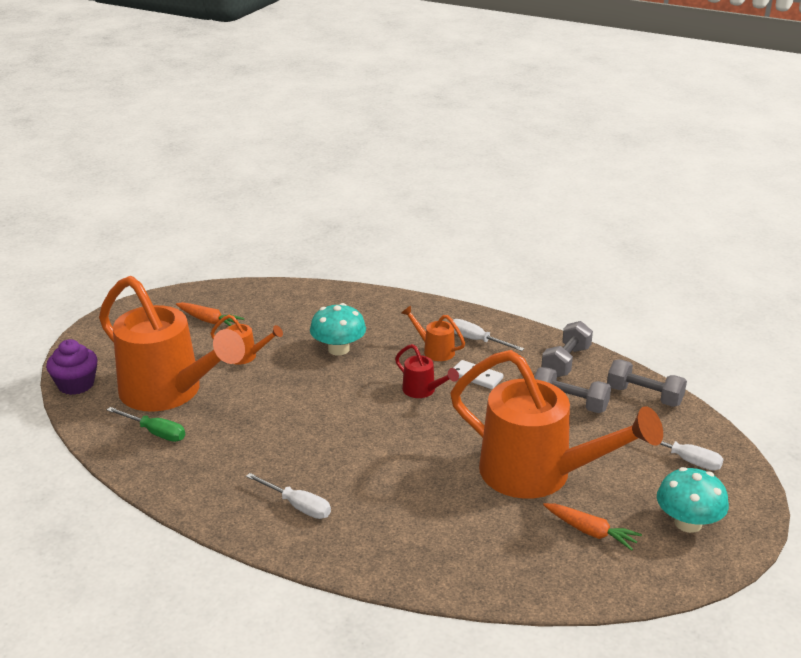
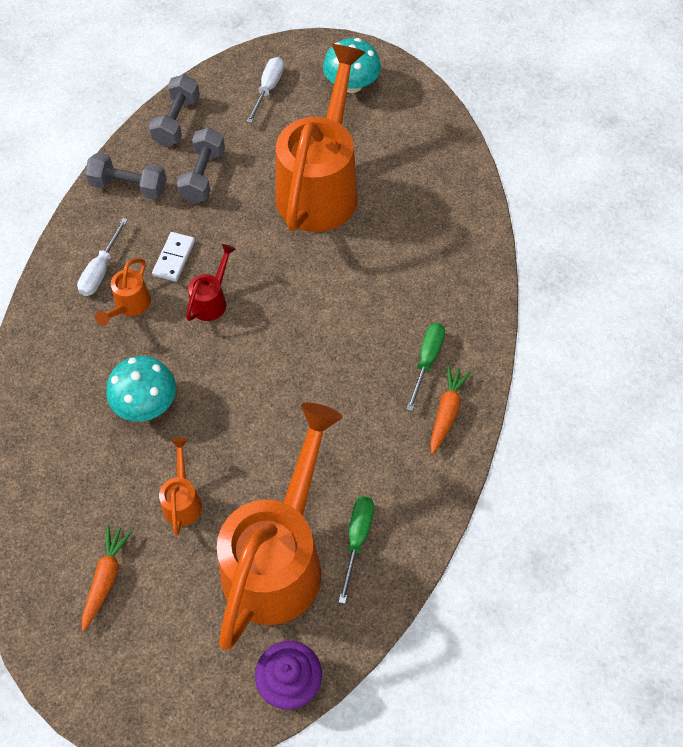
camera: 105 degrees left, 30 degrees up
white screwdriver [246,473,331,519] -> green screwdriver [406,323,445,411]
orange carrot [543,503,642,551] -> orange carrot moved to [430,365,471,454]

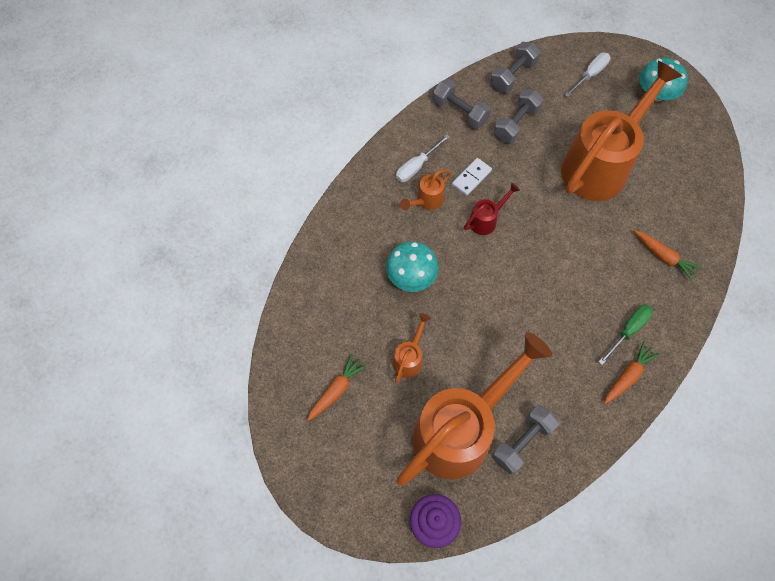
camera: 25 degrees right, 5 degrees up
green screwdriver [339,496,374,604] -> grey dumbbell [492,405,559,474]
none -> orange carrot [634,230,702,281]

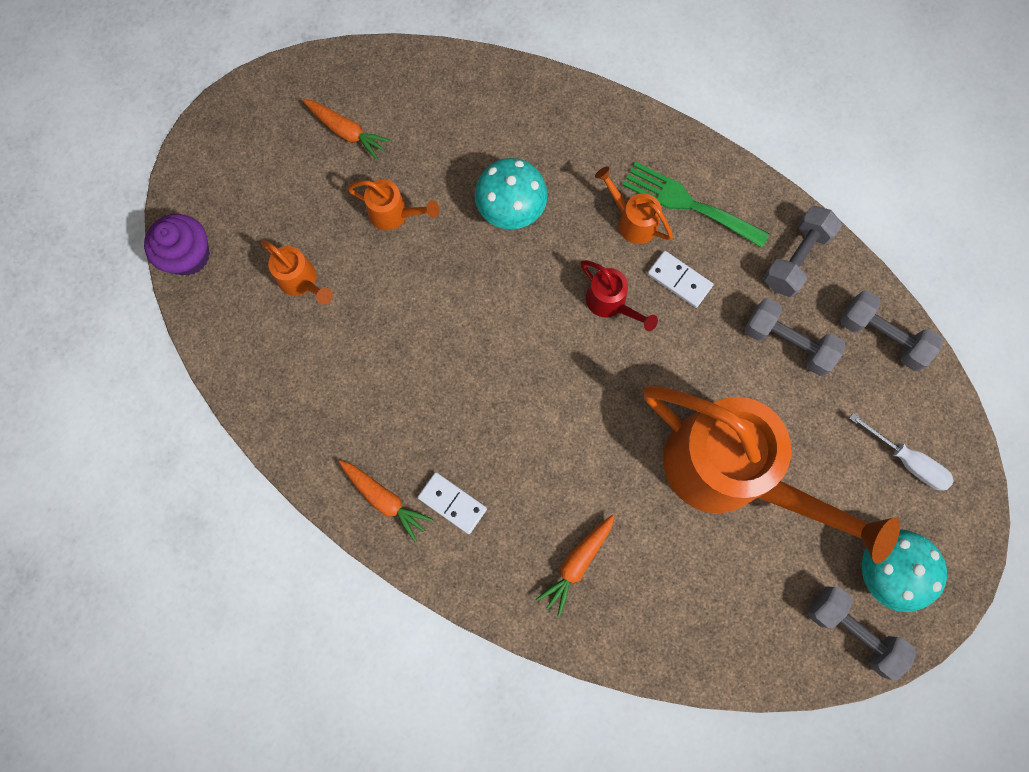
camera: 85 degrees right, 10 degrees up
white screwdriver [396,134,450,182] -> green fork [623,162,769,248]
orange watering can [396,332,552,486] -> orange watering can [261,240,333,305], size x0.41
grey dumbbell [492,405,559,474] -> grey dumbbell moved to [808,587,916,680]
green screwdriver [598,305,653,365] -> white domino [418,472,487,534]

